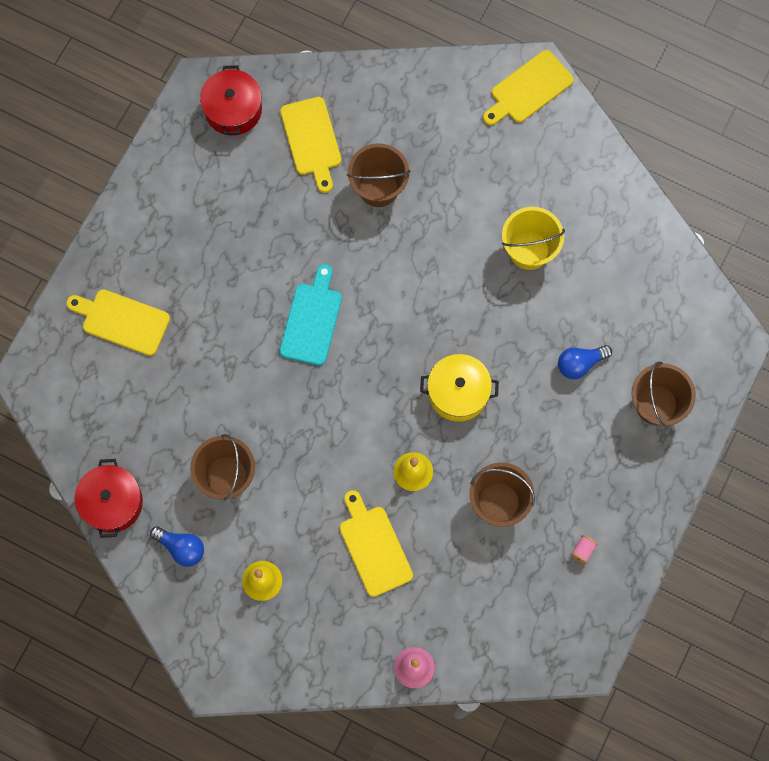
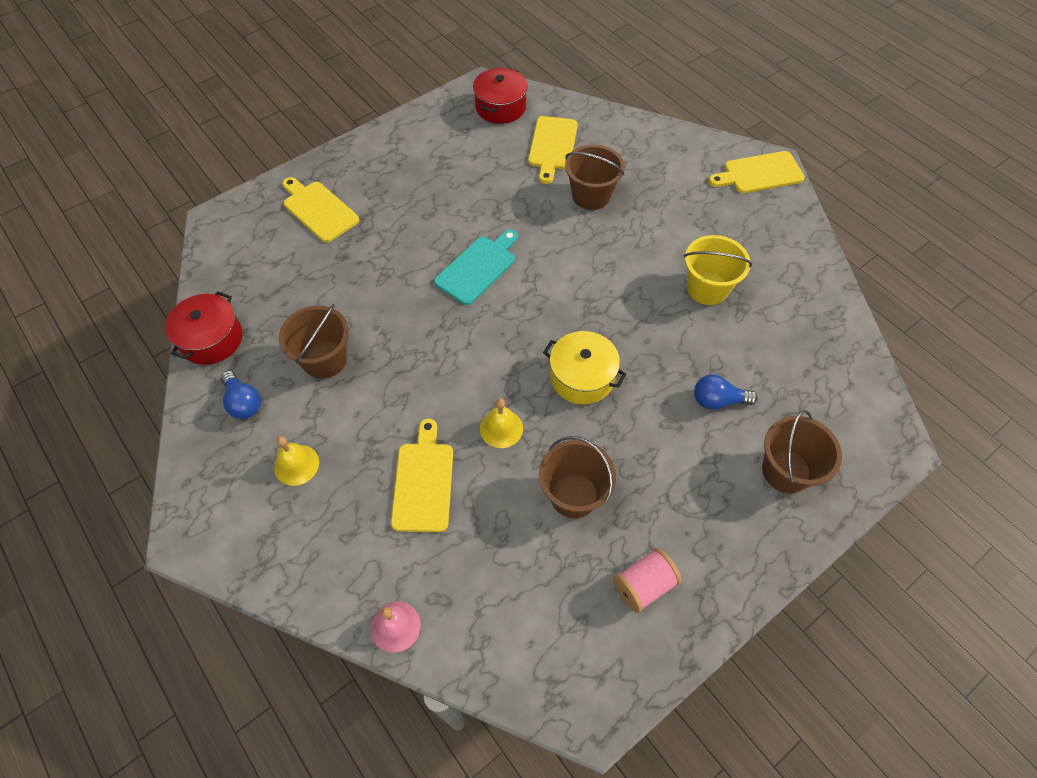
camera: 25 degrees right, 15 degrees down
pink spool [570,535,598,564] -> pink spool [613,548,682,613], size x1.86

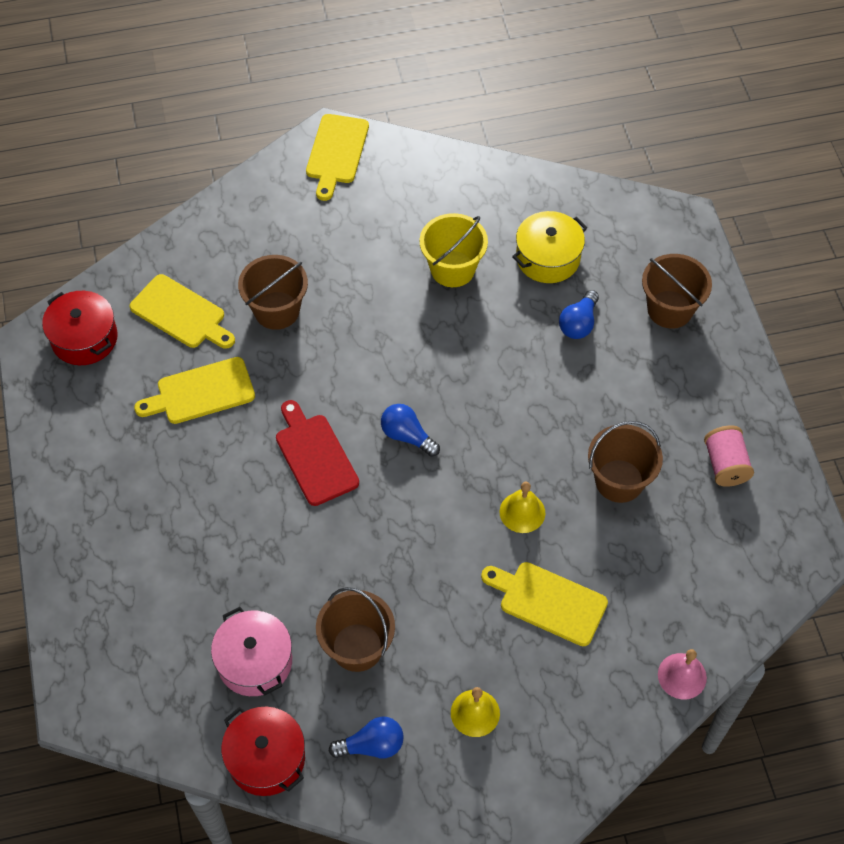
camera: 65 degrees left, 0 degrees up
yellow cutting board [282,177,359,243] -> yellow cutting board moved to [134,357,255,424]
turquoise cutting board [434,230,518,305] -> red cutting board [276,400,359,506]
yellow pot [543,331,626,404] -> yellow pot moved to [512,211,587,283]
none -> pink pot [211,607,292,696]
none -> blue light bulb [381,404,440,457]

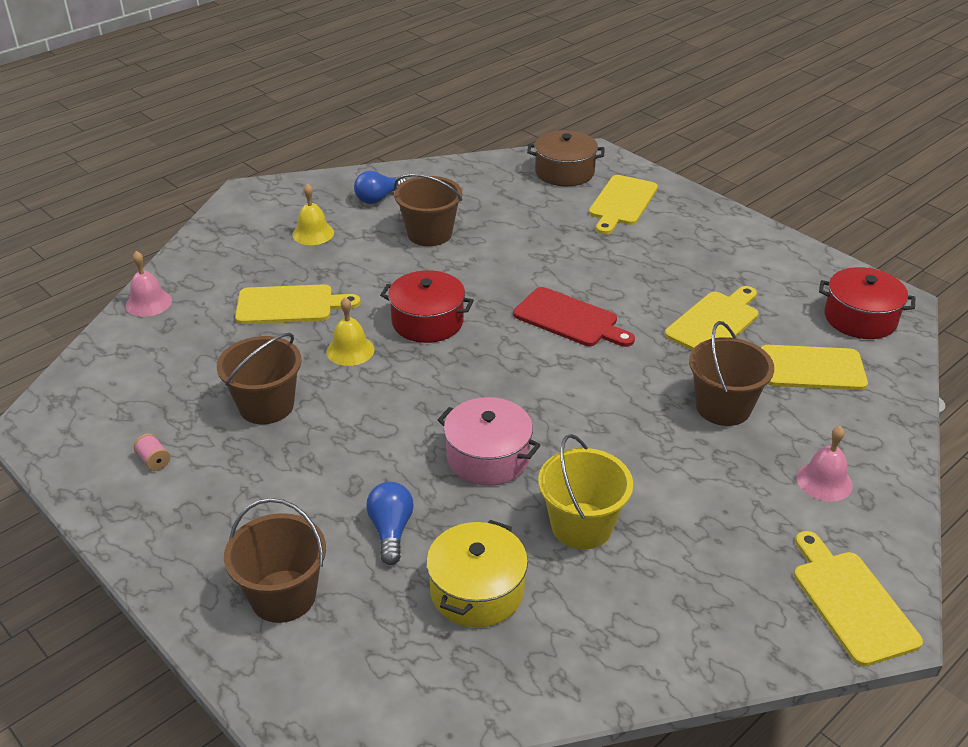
camera: 150 degrees right, 20 degrees down
pink pot [211,607,292,696] -> pink pot moved to [438,397,541,486]
red pot [221,707,305,796] -> red pot moved to [380,270,474,343]
blue light bulb [381,404,440,457] -> none
pink spool [704,425,754,487] -> pink spool [134,434,170,471], size x0.54
none -> brown pot [527,130,604,186]
none -> yellow cutting board [589,175,658,234]
none -> pink bell [796,426,853,502]

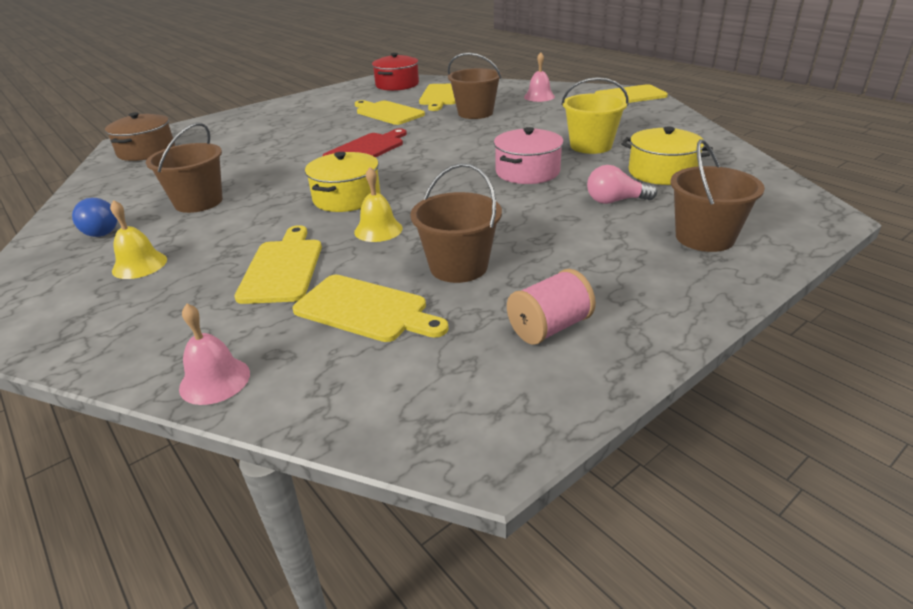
camera: 85 degrees left, 5 degrees down
pink spool [134,434,170,471] -> pink spool [507,269,596,345], size x1.86
blue light bulb [366,482,414,565] -> pink light bulb [587,165,657,204]
red pot [380,270,474,343] -> yellow pot [305,152,380,212]
yellow cutting board [589,175,658,234] -> yellow cutting board moved to [292,275,449,342]

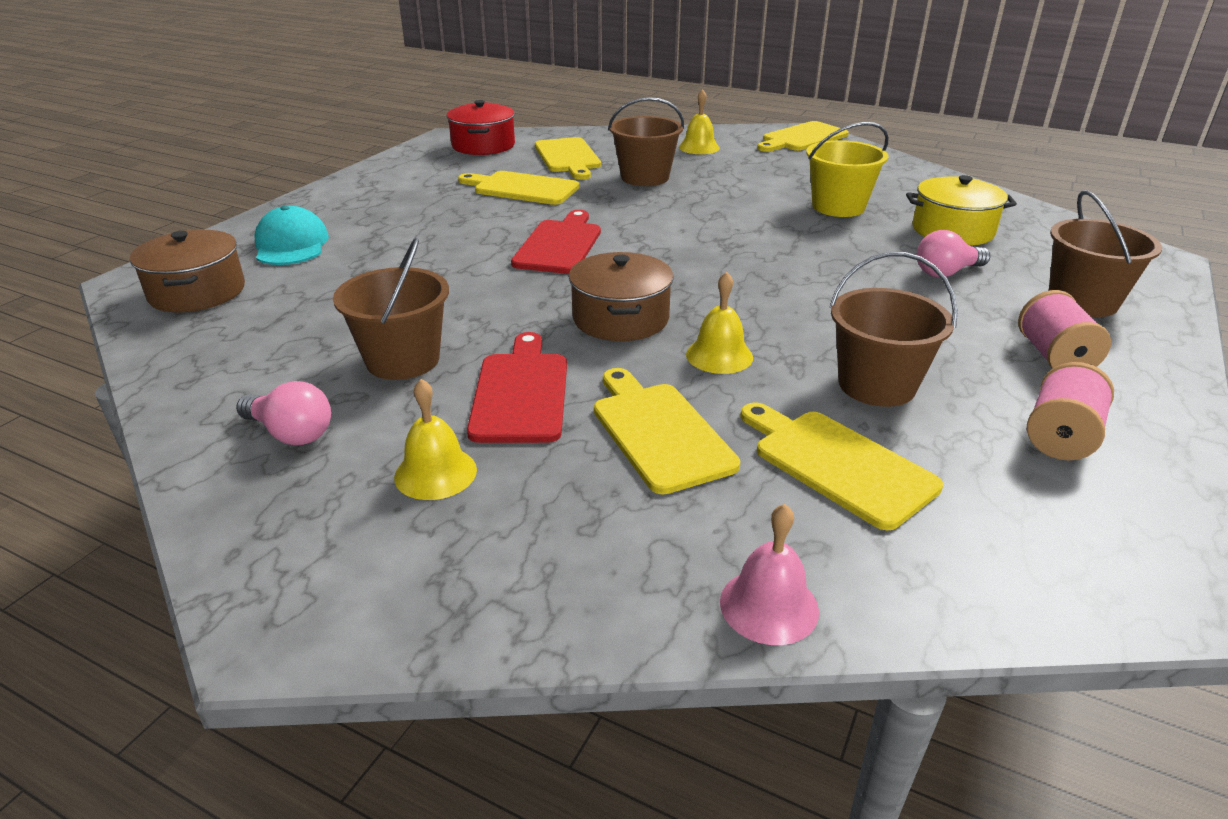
camera: 25 degrees left, 0 degrees up
blue light bulb [72,198,117,237] -> pink light bulb [236,381,331,445]
yellow cutting board [292,275,449,342] -> yellow cutting board turned 135 degrees counterclockwise [740,402,943,530]
yellow pot [305,152,380,212] -> brown pot [569,252,673,341]
pink pot [494,127,564,184] -> none
pink bell [524,52,555,102] -> yellow bell [679,89,720,154]
none -> turquoise cap [254,205,329,265]
none -> red cutting board [467,332,567,443]
none -> pink spool [1018,290,1111,369]

